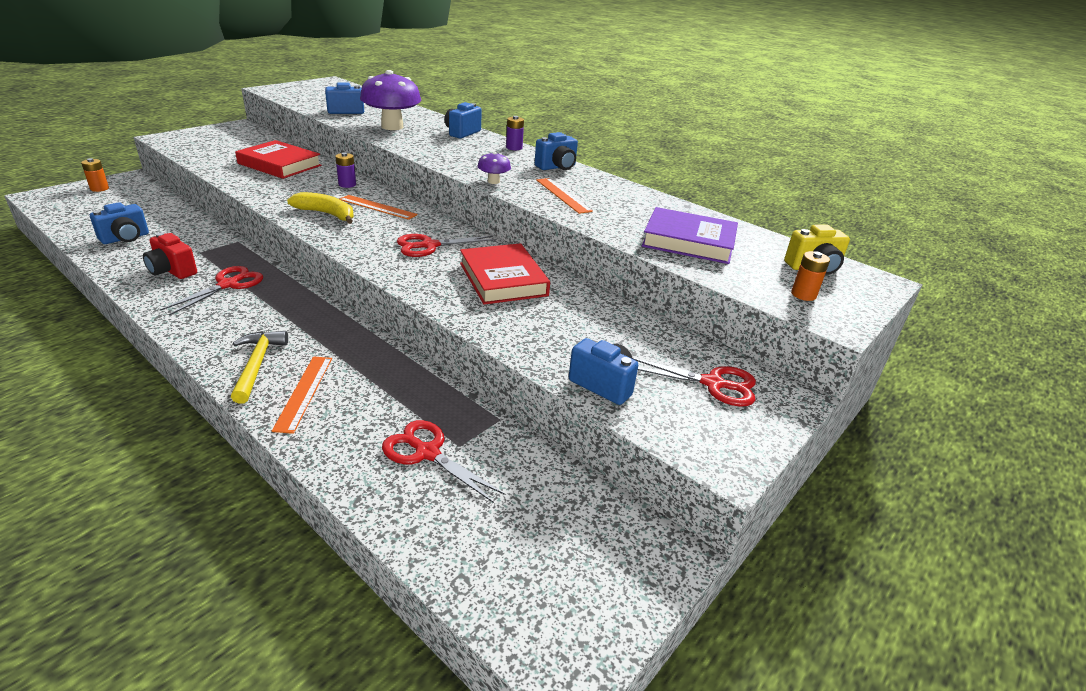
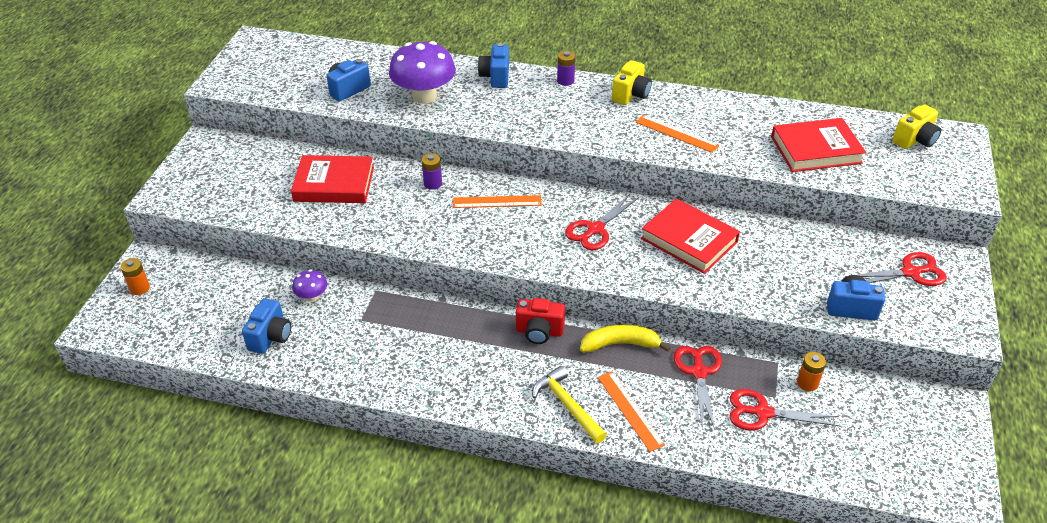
camera: 25 degrees left, 10 degrees up
red camera [143,233,197,279] -> red camera moved to [516,298,565,344]
red scissors [160,266,263,316] -> red scissors moved to [674,346,722,430]
yellow banana [287,192,354,224] -> yellow banana moved to [580,325,671,352]
purple mushroom [477,152,511,184] -> purple mushroom moved to [292,270,327,302]
blue camera [535,132,578,170] -> yellow camera [612,60,652,105]
purple book [642,207,738,264] -> red book [771,118,866,172]
orange battery [791,251,830,301] -> orange battery moved to [797,352,826,392]

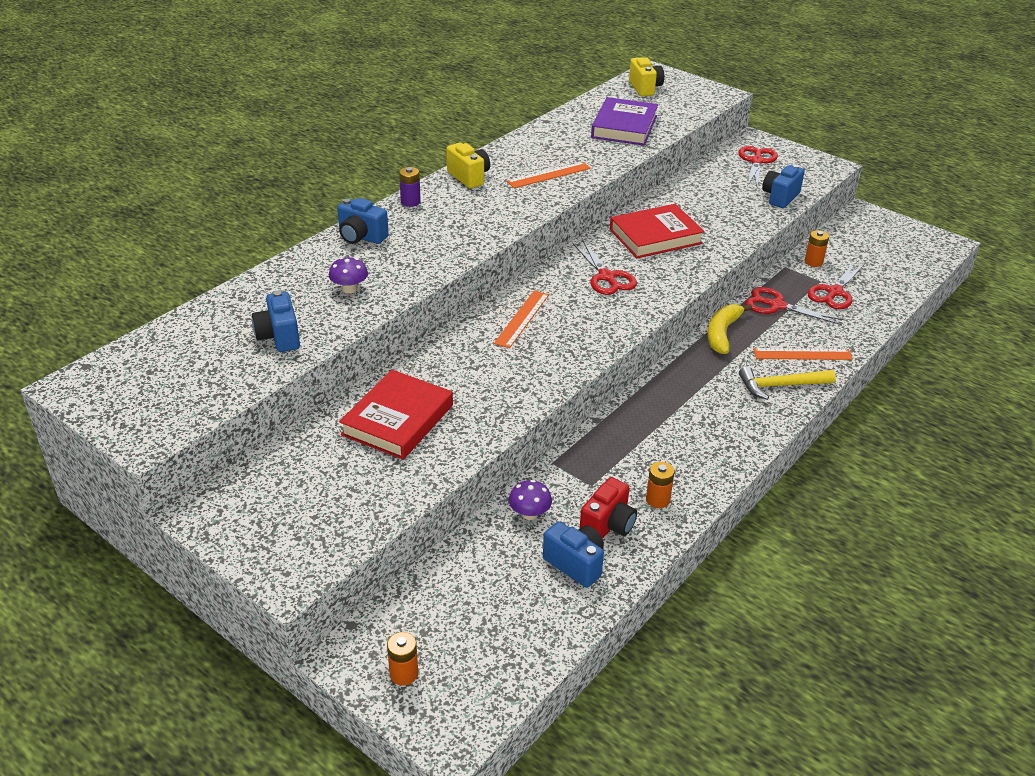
camera: 65 degrees left, 5 degrees down
purple mushroom [389,41,456,104] -> purple mushroom [329,257,368,293], size x0.47
purple battery [422,153,442,190] -> none
red camera [516,298,565,344] -> red camera moved to [580,477,637,539]
red book [771,118,866,172] -> purple book [591,97,658,146]
none -> orange battery [646,462,675,508]

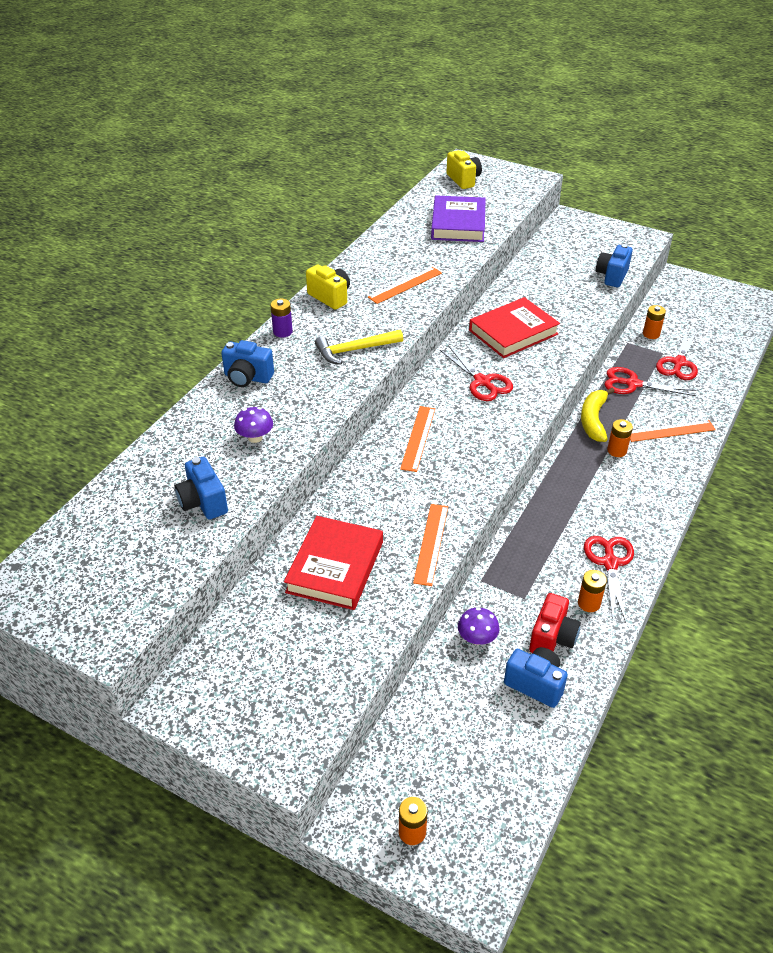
camera: 10 degrees left, 5 degrees up
red scissors [738,146,778,188] -> red scissors moved to [584,536,634,622]
yellow hammer [739,366,836,400] -> yellow hammer moved to [315,329,403,364]
none -> orange ruler [413,504,448,586]
none -> orange battery [607,419,633,457]

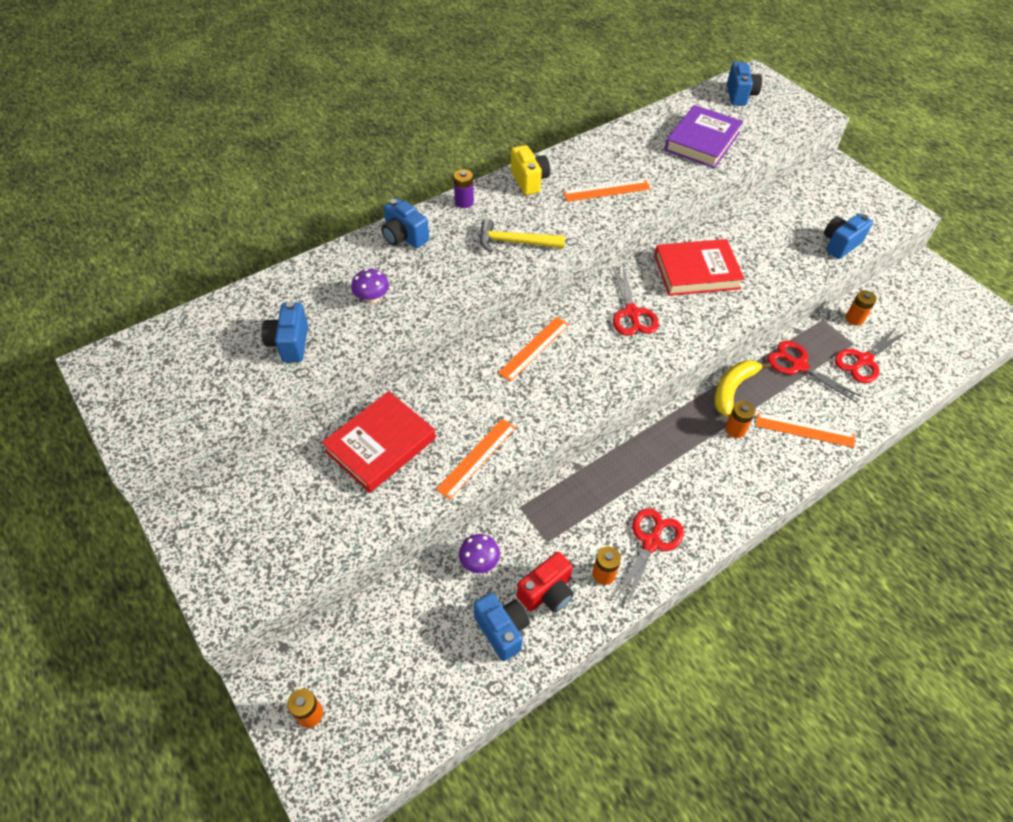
camera: 25 degrees right, 10 degrees up
yellow camera [446,150,482,189] -> blue camera [727,62,762,106]

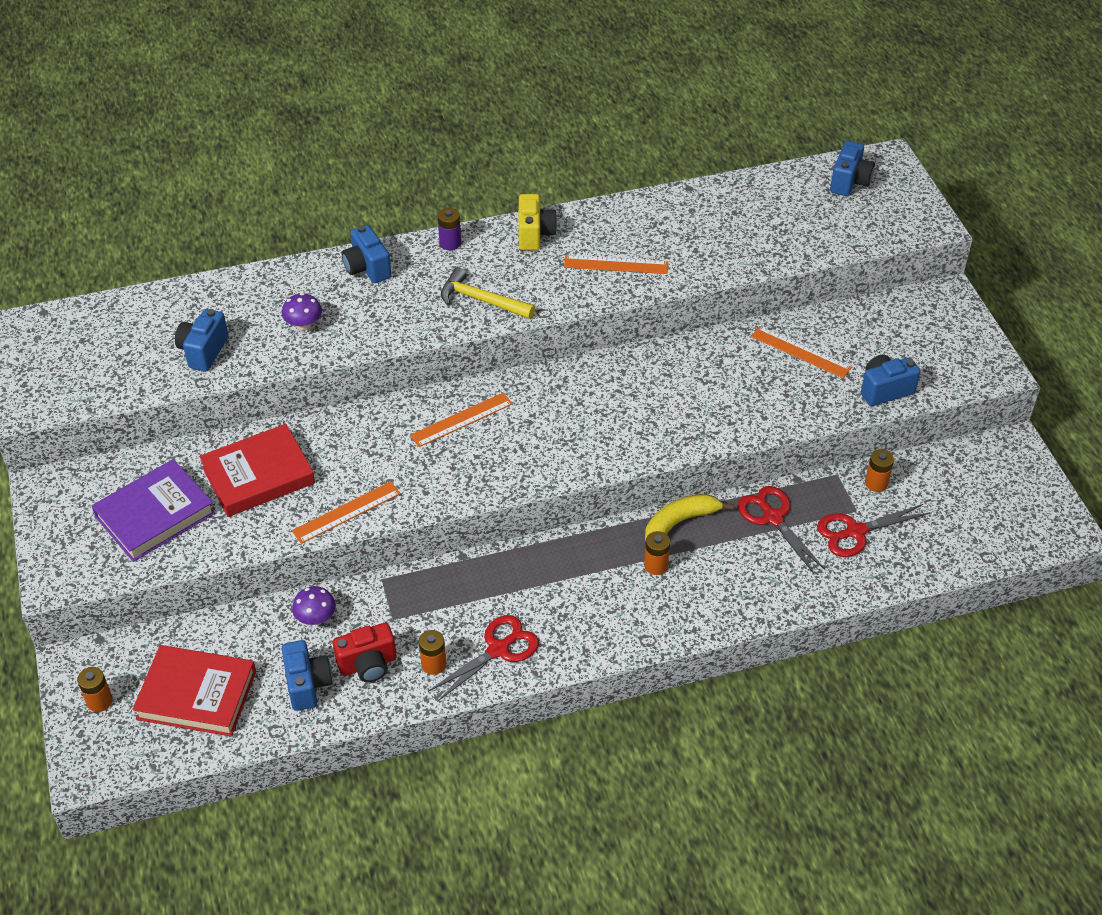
camera: 20 degrees right, 5 degrees down
red scissors [612,265,659,336] -> none
red book [654,239,744,296] -> red book moved to [133,645,256,737]
purple book [664,105,743,168] -> purple book moved to [92,459,215,562]
orange ruler [756,413,855,448] -> orange ruler moved to [751,326,852,378]

